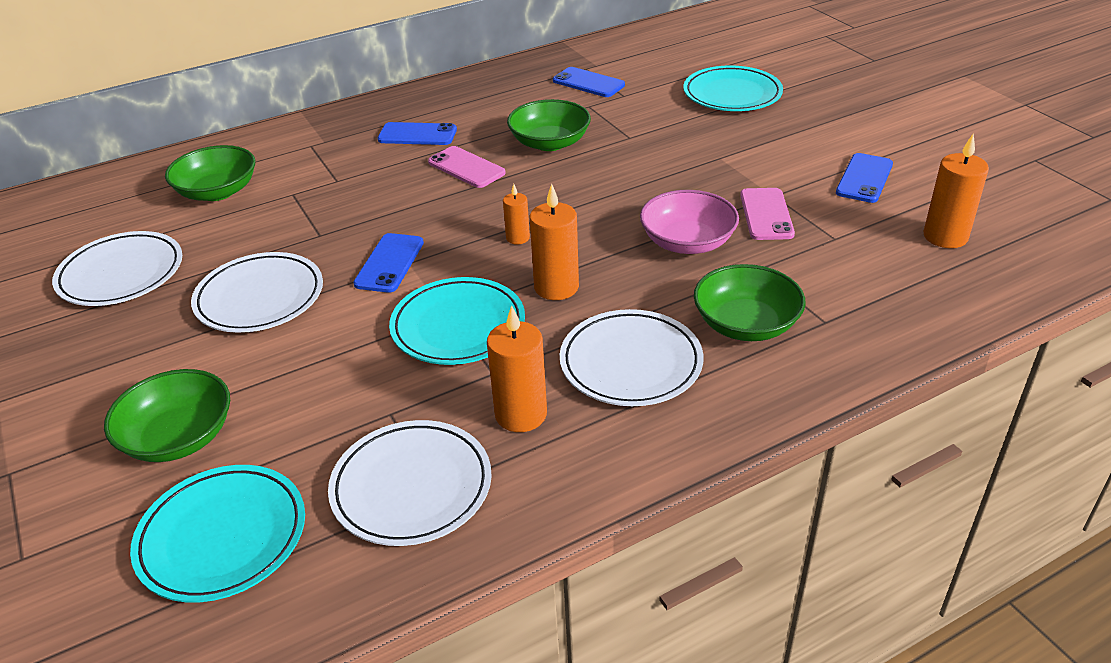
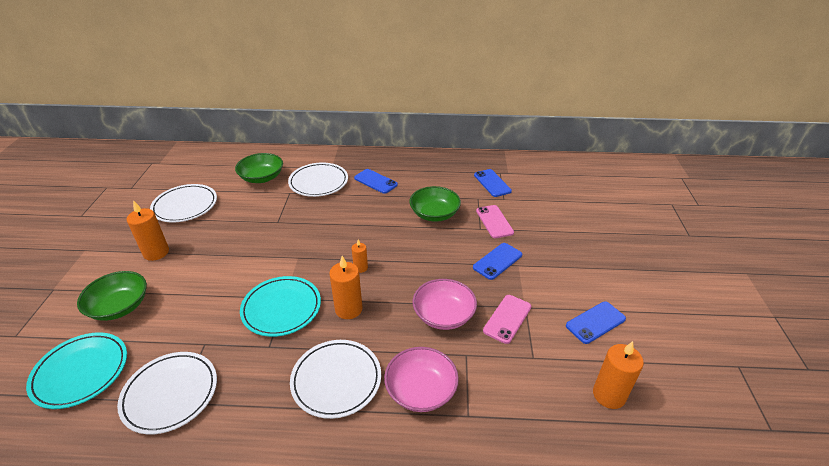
camera: 30 degrees right, 0 degrees up
white plate [191,252,323,333] -> white plate moved to [288,163,348,197]
blue phone [353,233,424,293] -> blue phone moved to [473,243,522,280]
pink phone [428,146,506,188] -> pink phone moved to [476,205,514,238]
orange candle [487,305,547,432] -> orange candle moved to [127,200,169,261]
turquoise plate [683,66,783,111] -> none
green bowl [694,264,806,341] -> pink bowl [384,347,459,412]

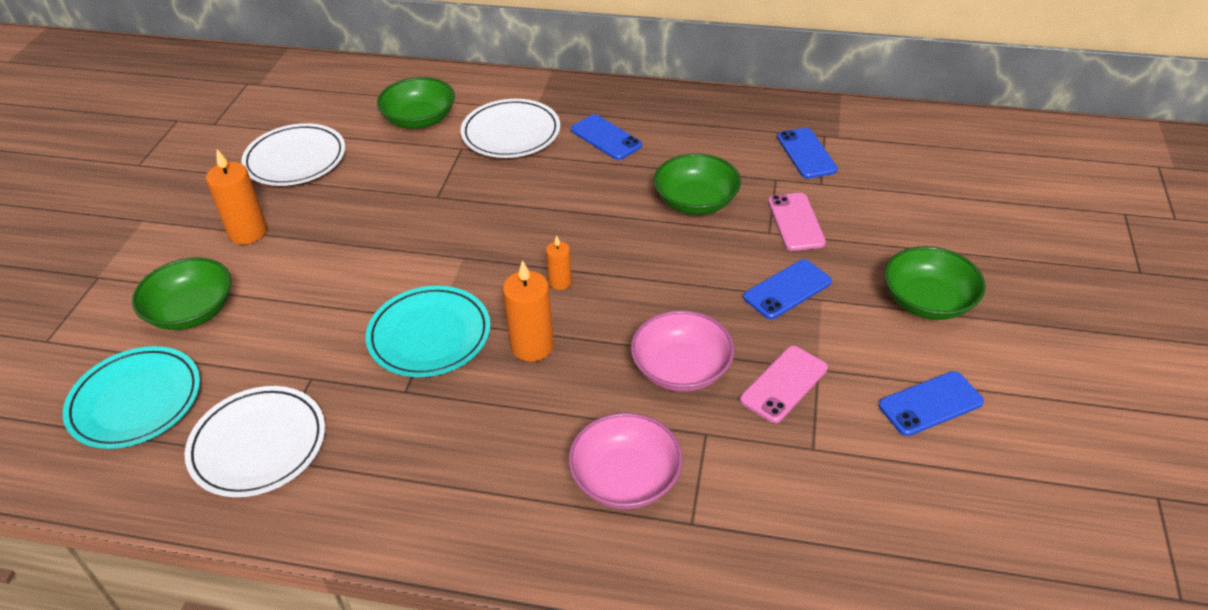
camera: 10 degrees right, 5 degrees up
white plate [290,340,381,419] -> none
orange candle [593,341,644,409] -> none
none -> green bowl [884,246,986,320]

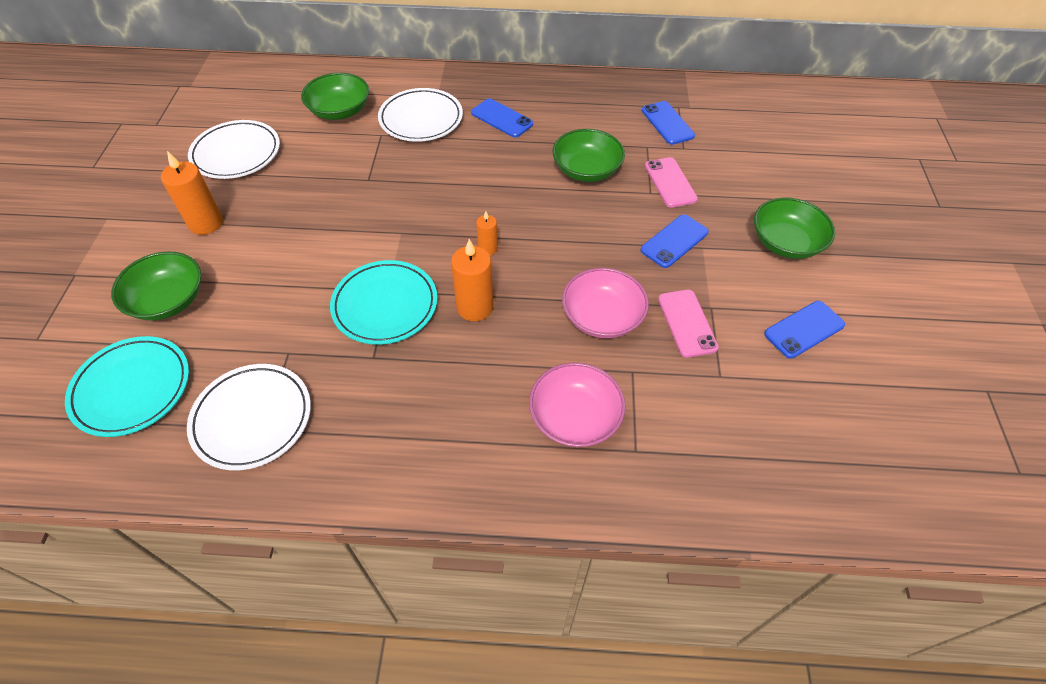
camera: 10 degrees left, 10 degrees up
pink phone [740,346,828,423] -> pink phone turned 45 degrees counterclockwise [658,290,719,358]

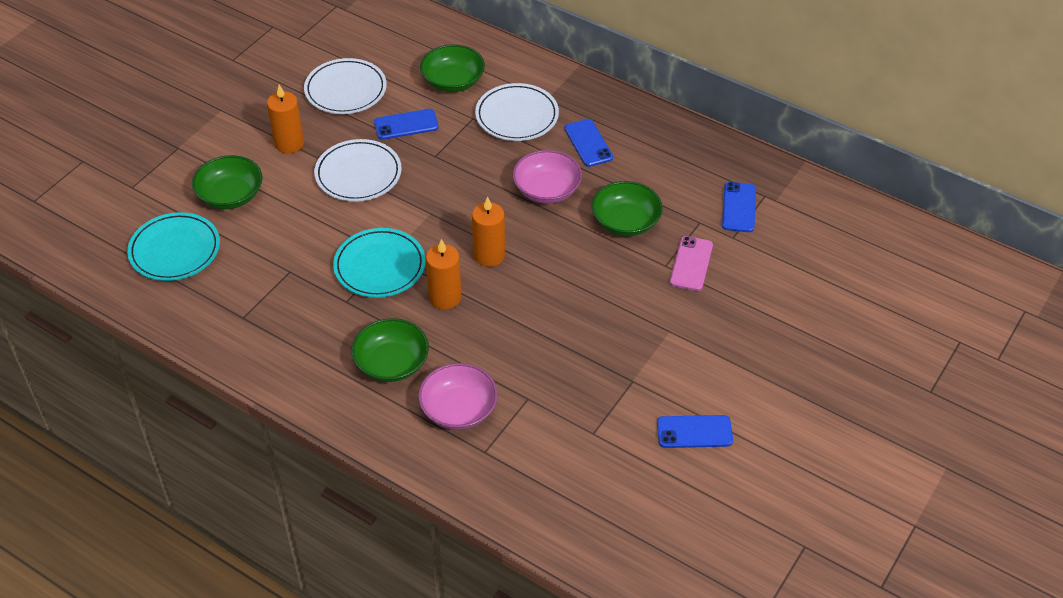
camera: 30 degrees right, 5 degrees down
white plate [187,364,311,470] -> white plate moved to [314,139,402,202]
orange candle [476,211,498,255] -> orange candle [472,197,505,267], size x1.76
pink bowl [562,268,649,338] -> pink bowl moved to [513,150,582,204]
blue phone [640,215,709,268] -> blue phone moved to [374,109,439,140]
pink phone [658,290,719,358] -> none
green bowl [754,198,835,259] -> green bowl moved to [351,318,429,382]

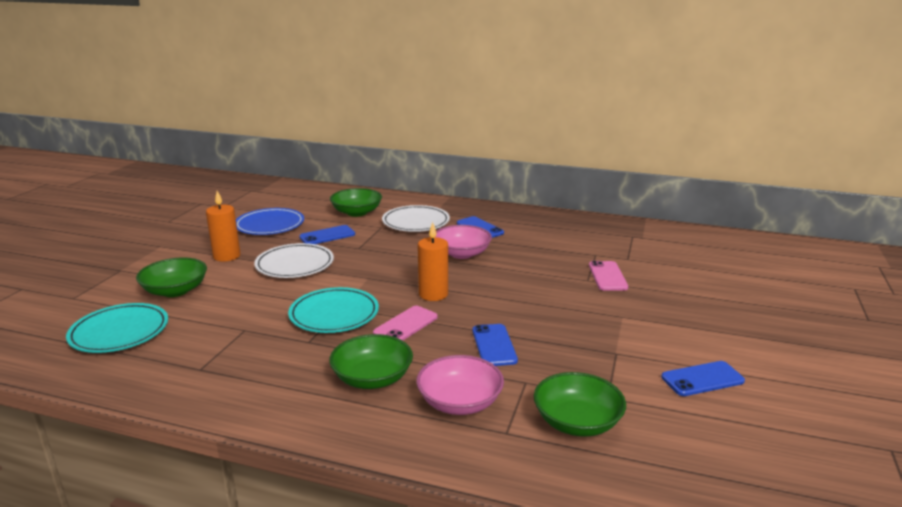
camera: 15 degrees left, 25 degrees down
white plate [304,58,387,114] -> blue plate [236,208,304,235]
orange candle [426,239,461,309] -> pink phone [373,306,438,341]
green bowl [592,181,663,236] -> green bowl moved to [534,372,626,437]
blue phone [722,182,756,232] -> blue phone moved to [472,324,518,366]

